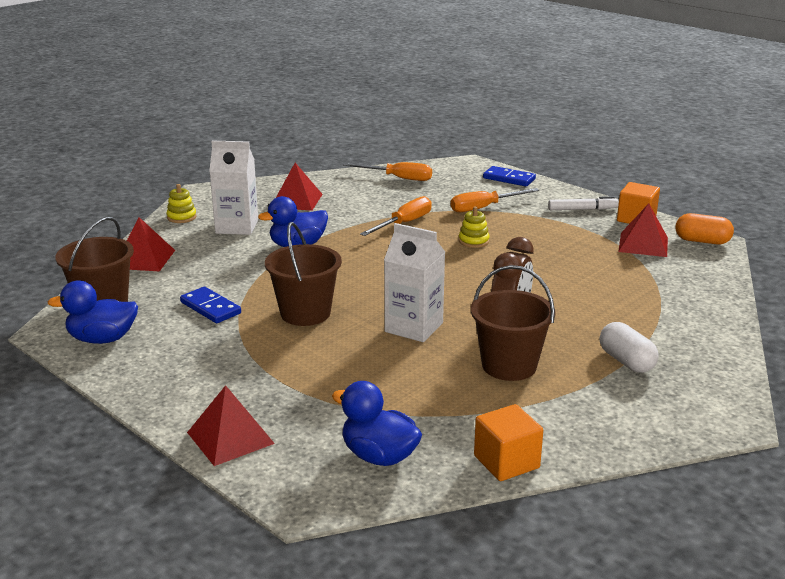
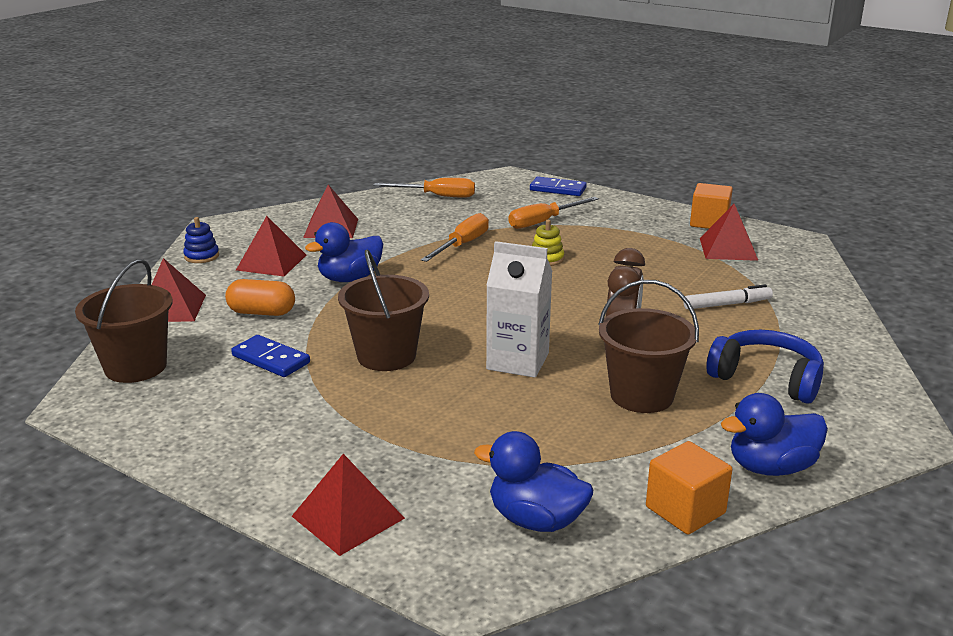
camera: 10 degrees left, 0 degrees up
blue duck [48,280,138,344] -> blue duck moved to [721,393,828,476]
yellow stacking toy [166,184,197,223] -> blue stacking toy [183,217,219,263]
white carton [209,141,258,235] -> red pyramid [236,216,306,276]
white marker [548,196,619,210] -> white marker moved to [683,284,773,309]
white capsule [600,322,659,373] -> blue headphones [706,330,824,404]
orange capsule [676,213,734,244] -> orange capsule moved to [225,279,295,316]

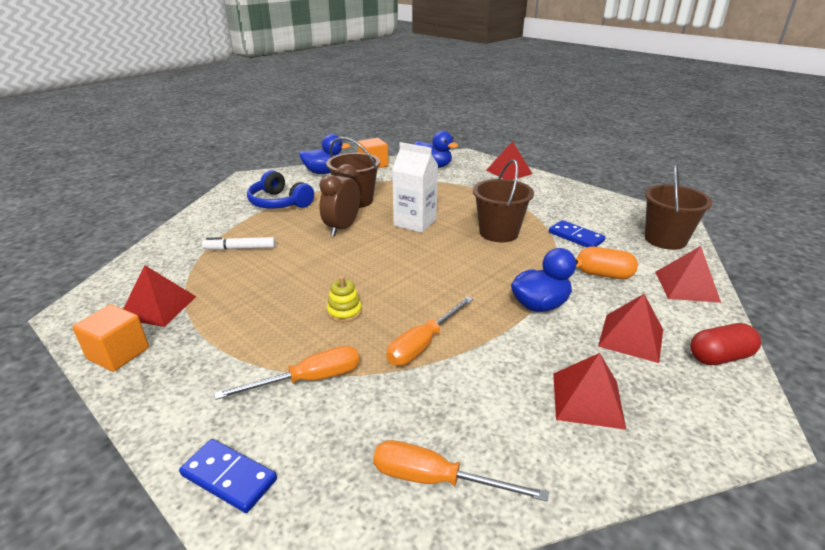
camera: 170 degrees left, 5 degrees up
blue stacking toy [183,217,219,263] -> red capsule [690,323,761,365]

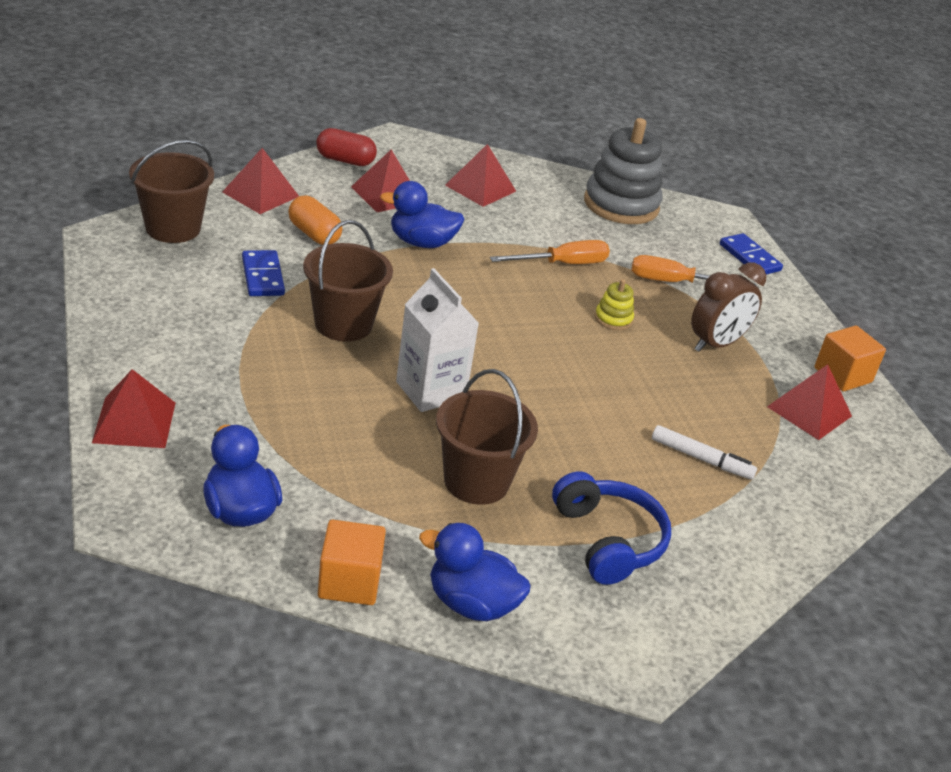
camera: 155 degrees left, 5 degrees up
brown clock [319,164,360,236] -> brown clock moved to [691,263,766,352]
orange screwdriver [373,440,549,502] -> grey stacking toy [584,118,662,224]

